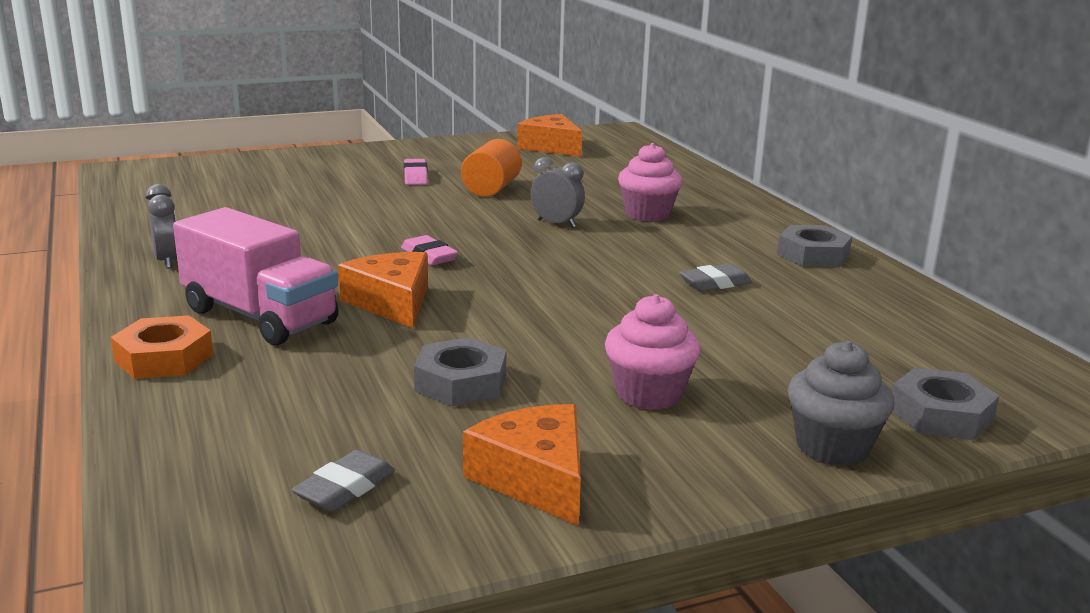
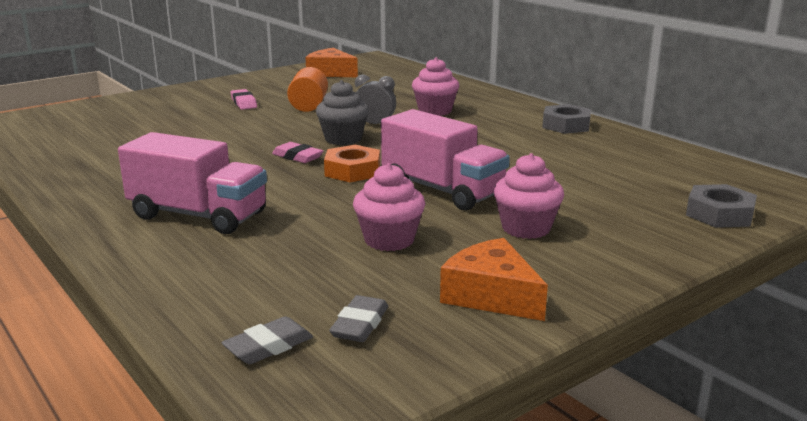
camera: 15 degrees left, 0 degrees up
orange nut [111,315,213,379] -> orange nut moved to [324,145,380,182]
grey clock [145,184,177,269] -> none
orange cheese [338,252,428,328] -> none
grey nut [414,337,506,407] -> pink cupcake [353,163,425,251]
grey eraser [679,264,752,291] -> grey eraser moved to [221,316,313,364]
grey cupcake [787,341,894,466] -> grey cupcake moved to [316,80,369,145]
none -> pink truck [381,109,510,211]

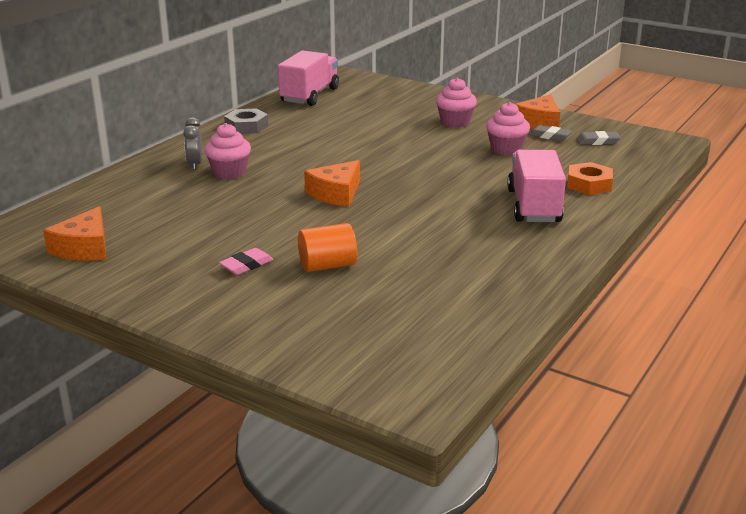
camera: 110 degrees left, 5 degrees up
grey eraser [221,316,313,364] -> grey eraser moved to [529,125,572,141]
pink eraser [272,142,323,163] -> none
orange cylinder [287,67,328,112] -> orange cylinder moved to [298,223,357,272]
grey cupcake [316,80,369,145] -> orange cheese [304,160,360,207]
orange nut [324,145,380,182] -> orange nut moved to [567,162,613,195]
grey clock [355,75,396,124] -> grey clock moved to [183,118,202,170]
pink truck [381,109,510,211] -> pink truck moved to [278,50,339,106]
grey nut [686,184,757,228] -> none

